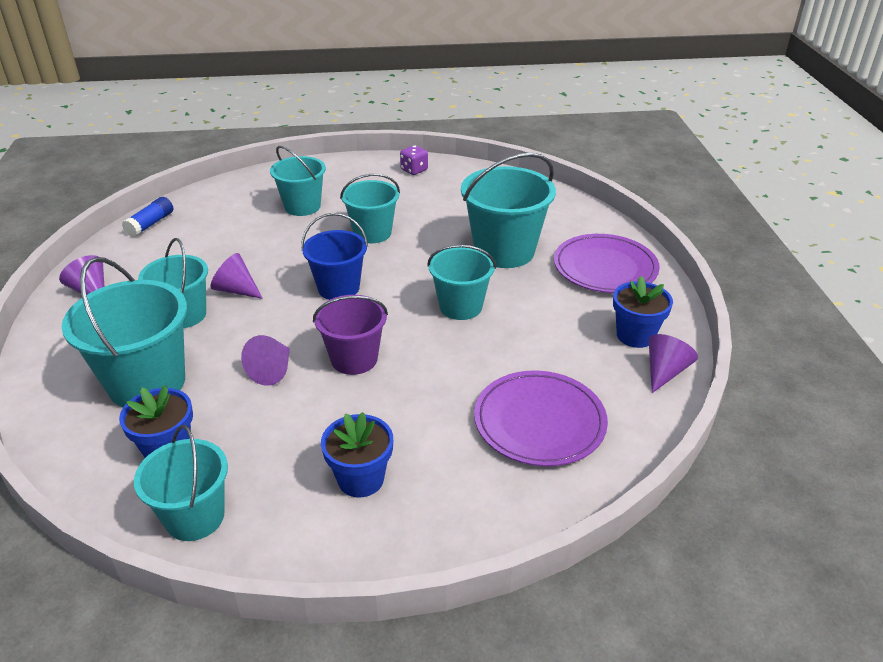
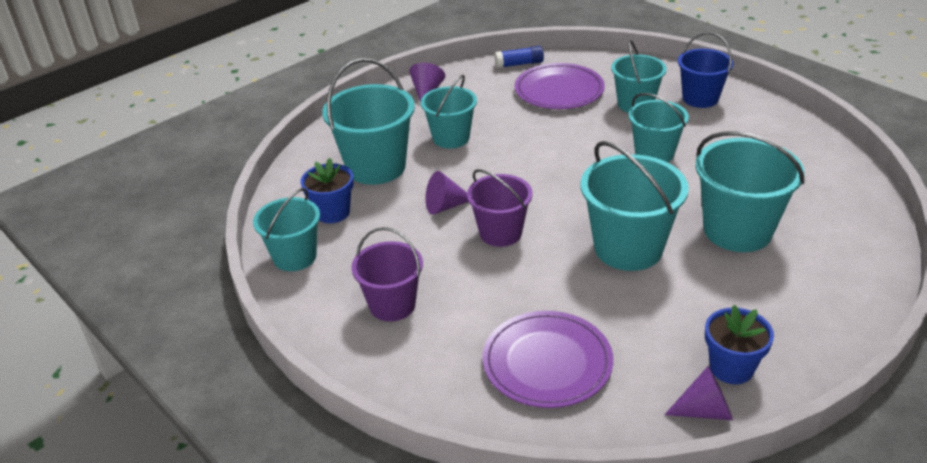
camera: 55 degrees right, 0 degrees up
purple cone [210,253,263,299] -> none
blue bucket [301,213,368,300] -> blue bucket moved to [678,32,734,108]
blue flower pot [321,412,393,498] -> purple bucket [351,227,423,321]
purple dice [400,145,428,175] -> none
turquoise bucket [427,245,496,320] -> turquoise bucket [581,141,689,271], size x1.54
purple plate [554,234,660,293] -> purple plate moved to [515,63,605,109]

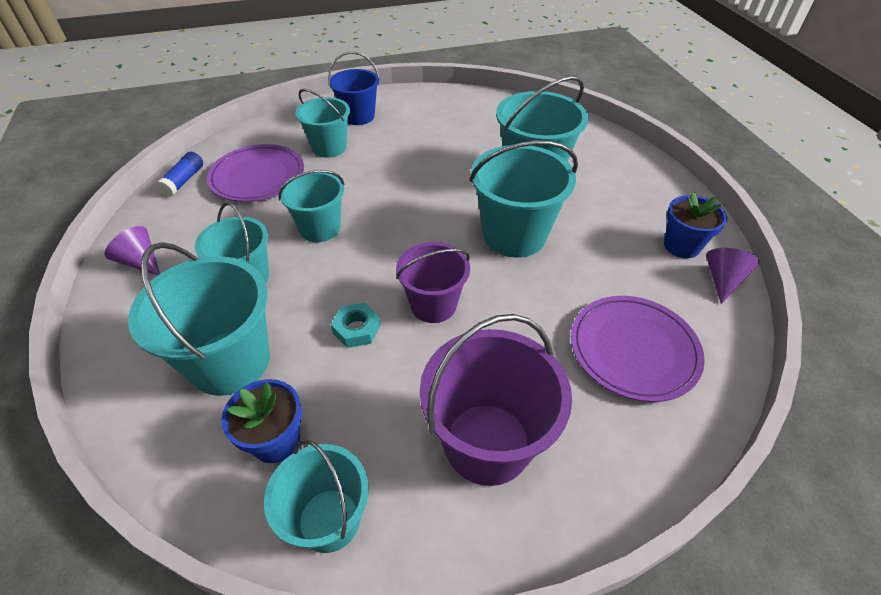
camera: 65 degrees left, 10 degrees up
purple bucket [351,227,423,321] -> purple bucket [420,314,572,486], size x1.54
purple cone [425,171,469,215] -> turquoise nut [331,303,381,348]
turquoise bucket [629,93,689,162] -> turquoise bucket moved to [278,170,344,242]

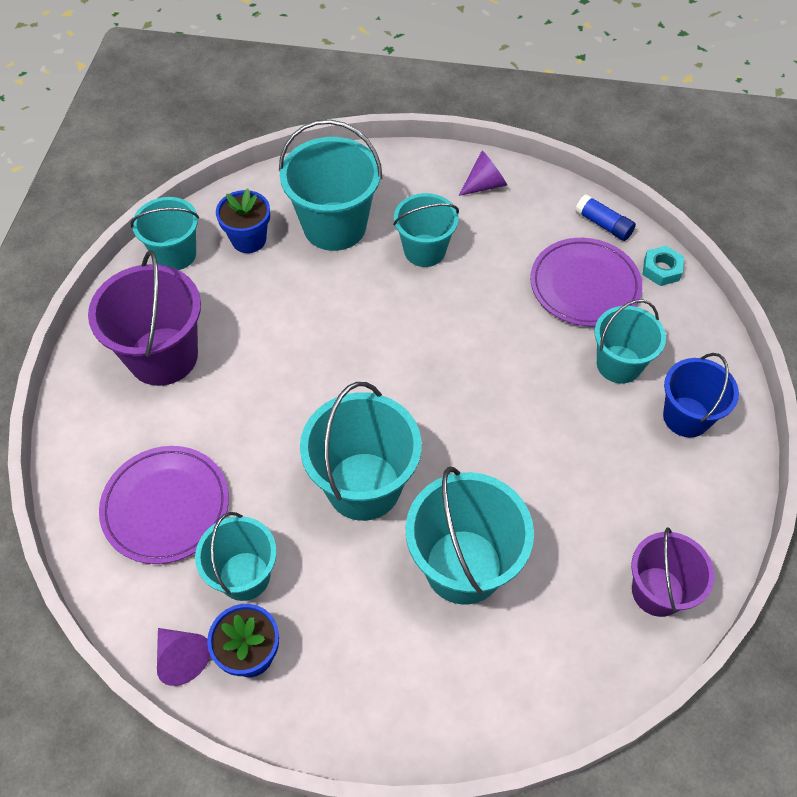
camera: 115 degrees right, 10 degrees up
turquoise bucket [278,170,344,242] -> turquoise bucket moved to [195,512,277,601]
turquoise nut [331,303,381,348] -> turquoise nut moved to [643,246,684,286]
purple bucket [396,242,470,323] -> purple bucket moved to [631,528,715,617]

